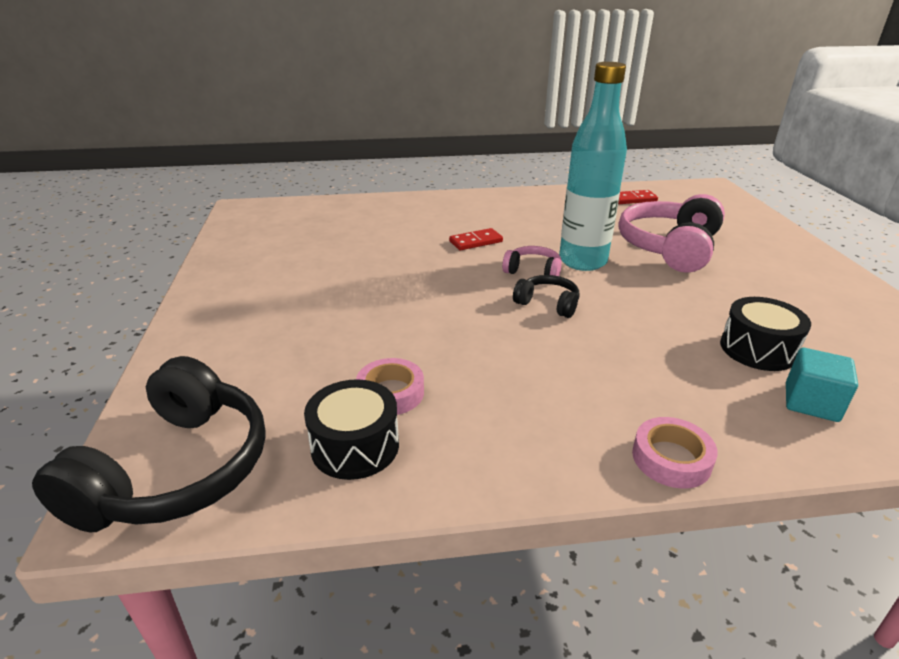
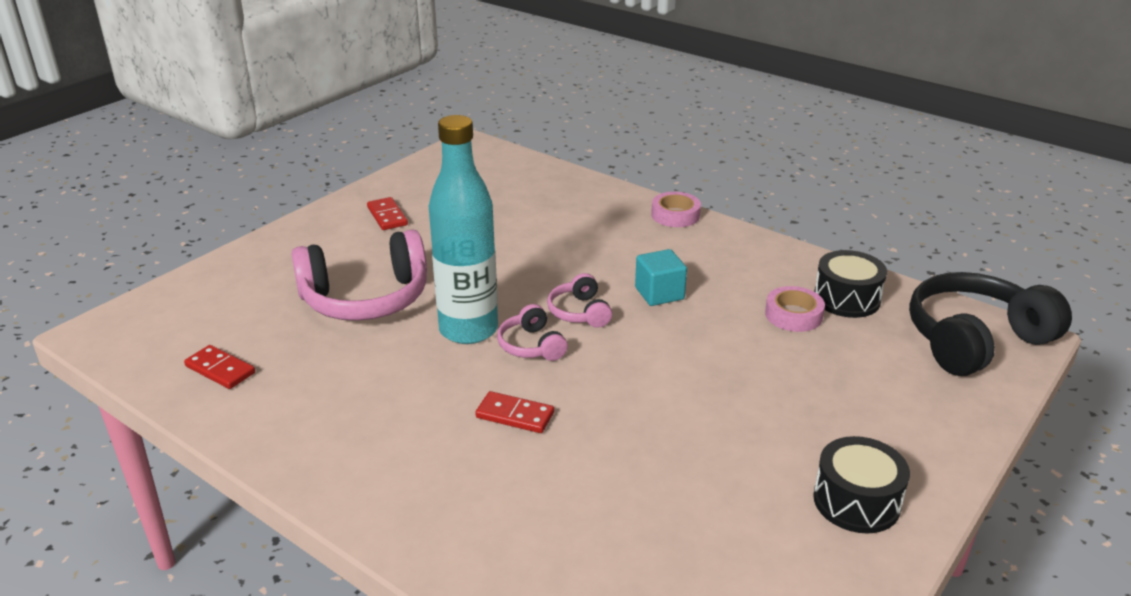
camera: 135 degrees left, 0 degrees up
black headphones [513,275,580,318] -> pink headphones [547,273,612,328]
black drum [720,297,811,371] -> black drum moved to [813,436,910,534]
turquoise cube [786,348,858,422] -> turquoise cube moved to [635,249,687,306]
none -> red domino [367,197,408,230]

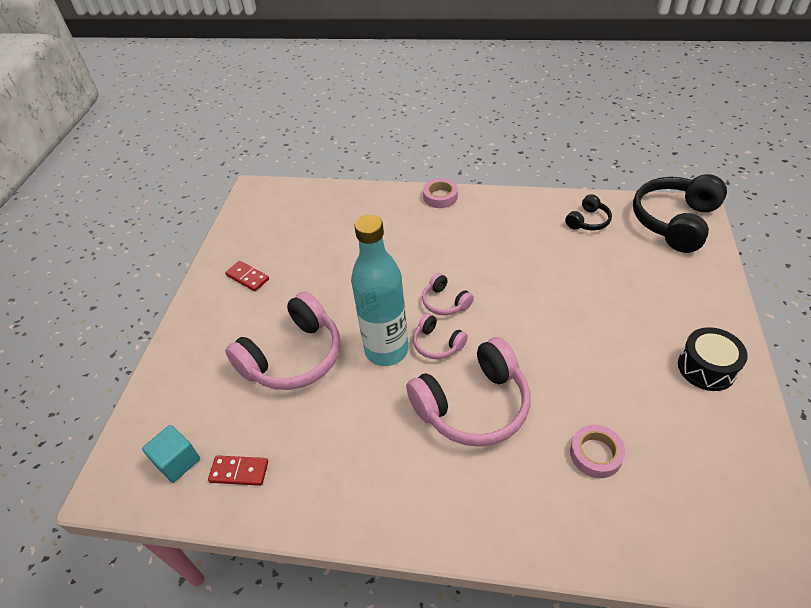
camera: 25 degrees left, 15 degrees up
red domino [475,391,554,433] -> pink headphones [406,337,530,447]
turquoise cube [635,249,687,306] -> turquoise cube moved to [142,425,200,483]
pink tape [765,286,825,332] -> pink tape moved to [570,425,625,478]
black drum [814,250,887,318] -> black headphones [565,194,612,230]

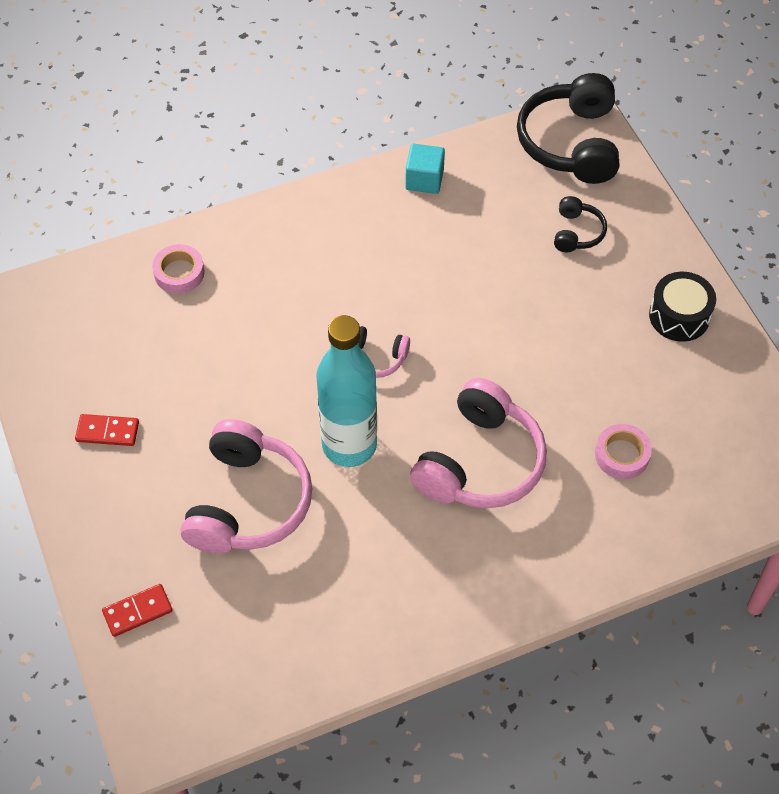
camera: 35 degrees left, 10 degrees up
turquoise cube [142,425,200,483] -> turquoise cube moved to [405,144,445,194]
red domino [208,455,268,486] -> red domino moved to [102,584,173,637]
pink headphones [413,313,468,359] -> none
pink tape [423,178,458,208] -> pink tape moved to [152,244,205,294]
black headphones [565,194,612,230] -> black headphones moved to [554,196,607,252]

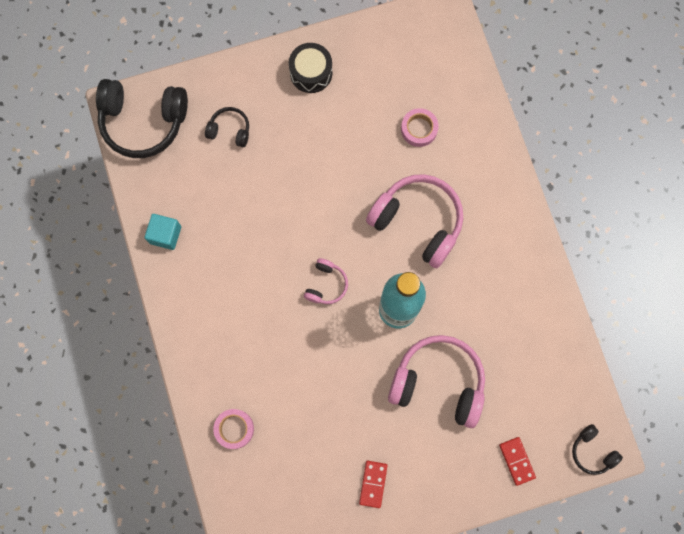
camera: 85 degrees left, 20 degrees up
none -> black headphones [572,424,623,475]

